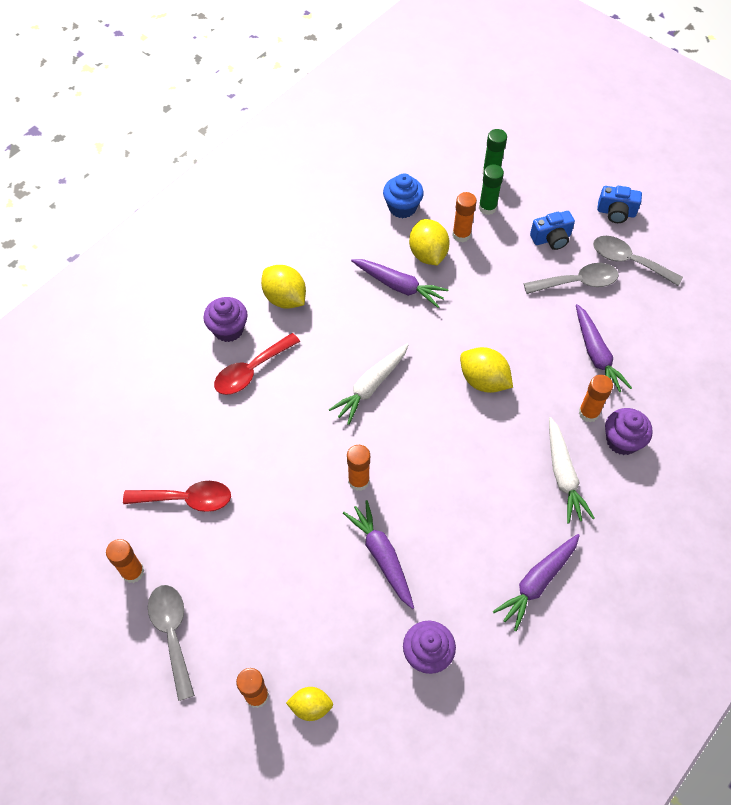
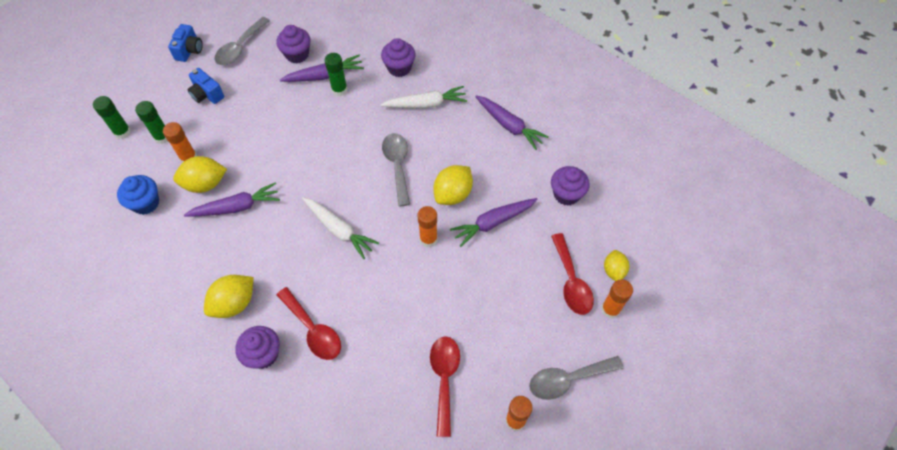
camera: 90 degrees left, 0 degrees up
purple carrot [351,259,449,308] -> purple carrot turned 45 degrees clockwise [184,182,280,217]
yellow lemon [460,347,513,393] -> yellow lemon moved to [433,165,473,205]
grey spoon [524,263,619,294] -> grey spoon moved to [382,133,410,206]
blue camera [530,211,575,250] -> blue camera turned 150 degrees clockwise [187,68,224,104]
orange glue stick [579,375,613,422] -> none
none -> purple cupcake [276,25,311,63]
none -> green glue stick [324,53,347,96]
none -> red spoon [551,233,594,315]

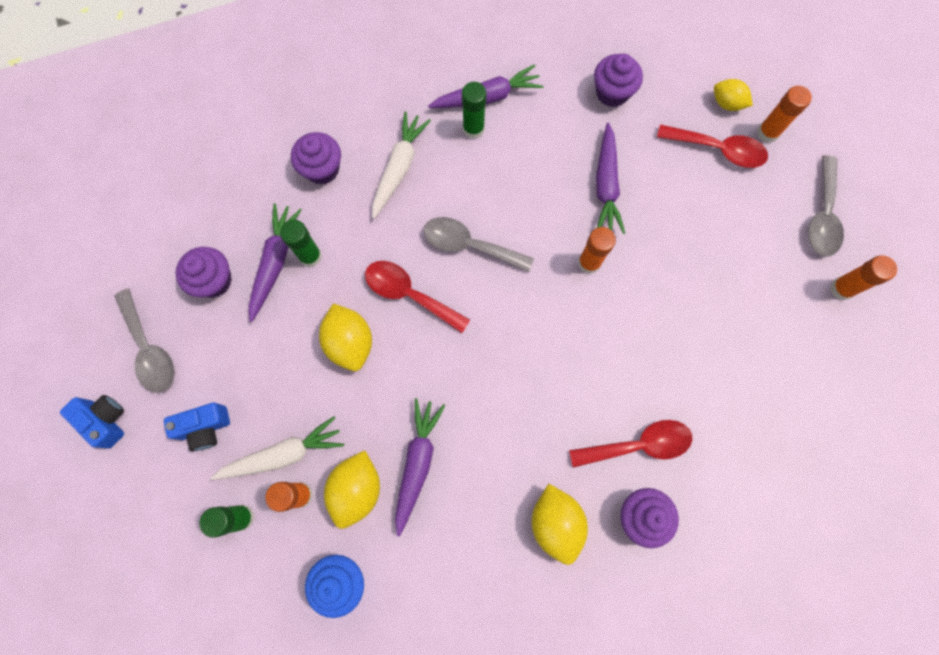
camera: 60 degrees left, 15 degrees up
green glue stick [93,96,131,139] -> green glue stick moved to [462,82,486,139]
white carrot [302,197,379,259] -> white carrot moved to [210,416,344,480]
red spoon [430,336,460,437] -> red spoon moved to [365,261,470,333]
yellow lemon [433,165,473,205] -> yellow lemon moved to [319,303,372,371]

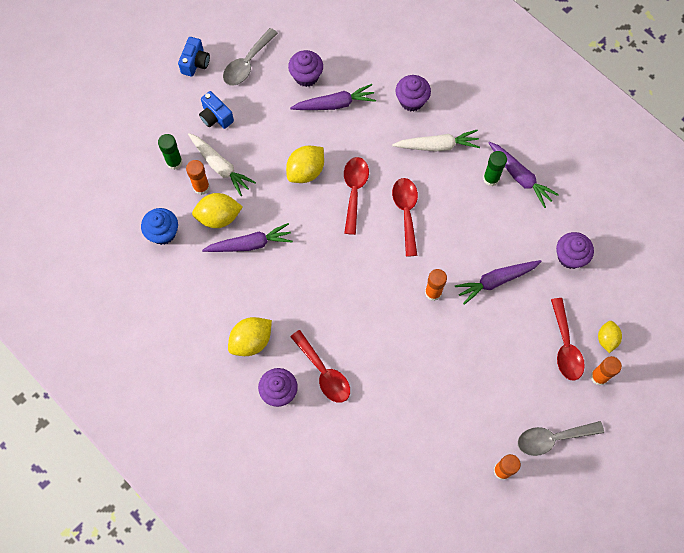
camera: 65 degrees right, 5 degrees down
green glue stick [280,220,322,267] -> none
grey spoon [423,217,534,273] -> red spoon [392,178,418,257]

